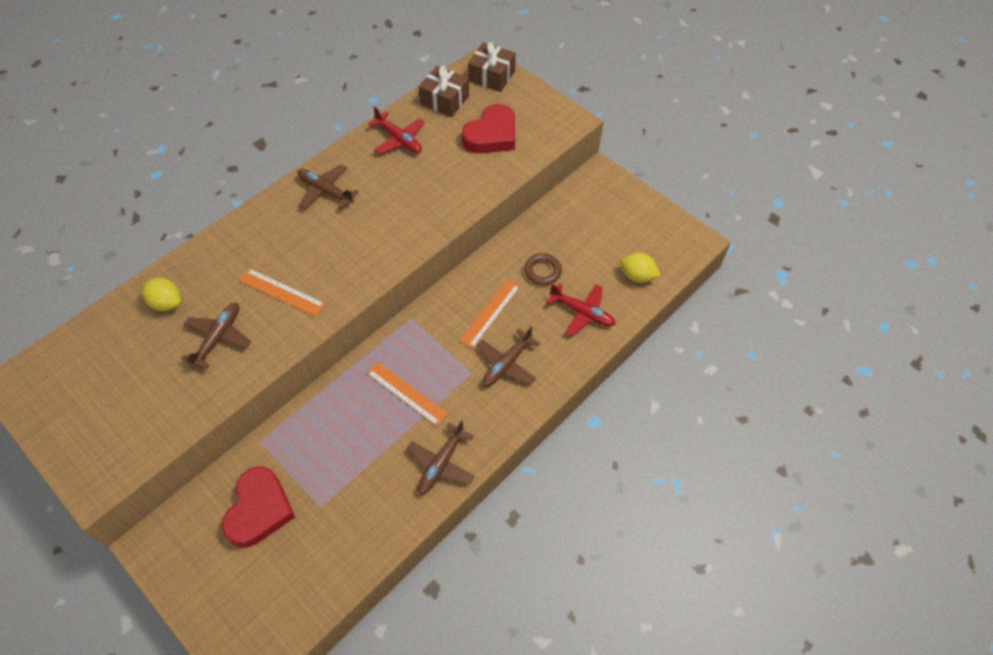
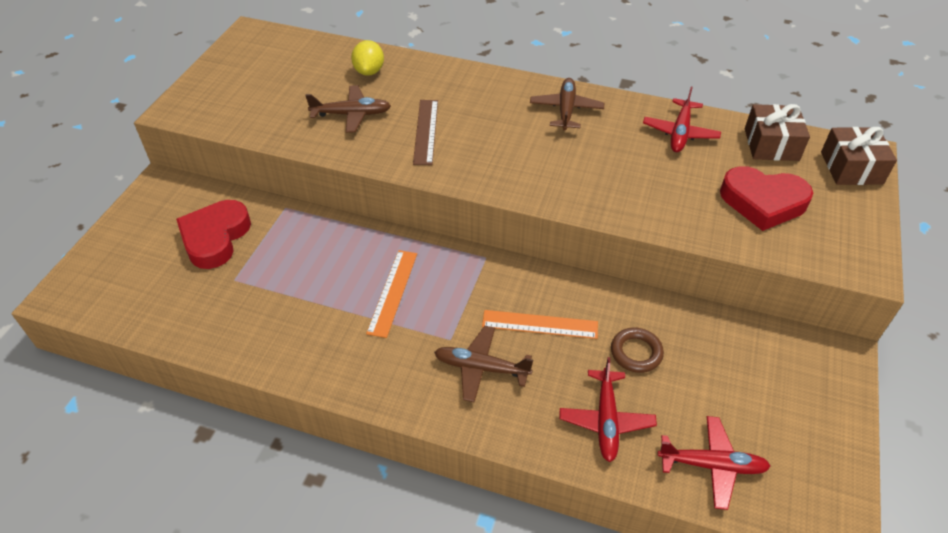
camera: 65 degrees right, 10 degrees down
red heart [221,467,295,547] -> red heart turned 120 degrees clockwise [176,200,251,269]
orange ruler [239,268,326,317] -> brown ruler [413,100,438,165]
brown plane [407,420,475,494] -> none
yellow lemon [620,253,661,283] -> red plane [657,416,771,510]

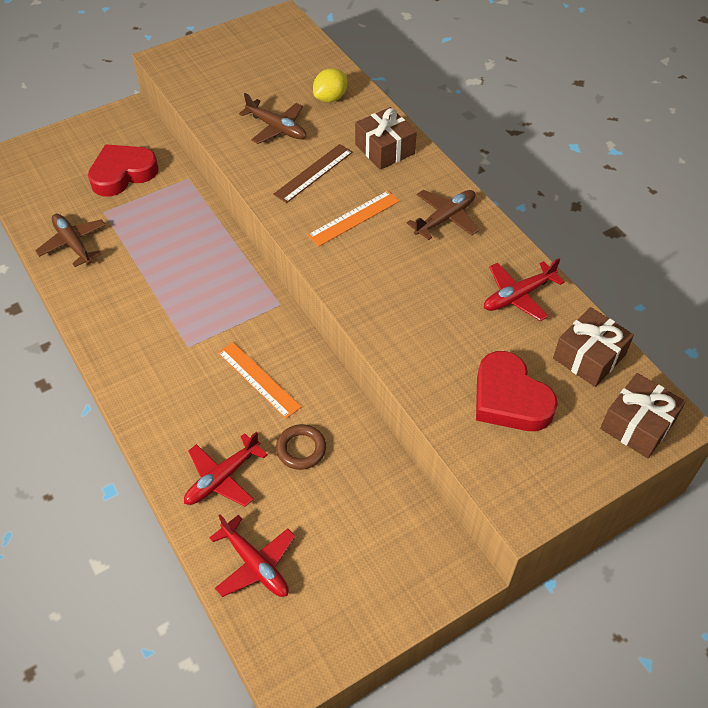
camera: 40 degrees right, 5 degrees up
orange ruler [366,250,417,338] -> orange ruler moved to [307,191,399,246]
brown plane [434,326,533,403] -> brown plane moved to [35,214,106,267]
none -> brown gift [355,107,417,170]

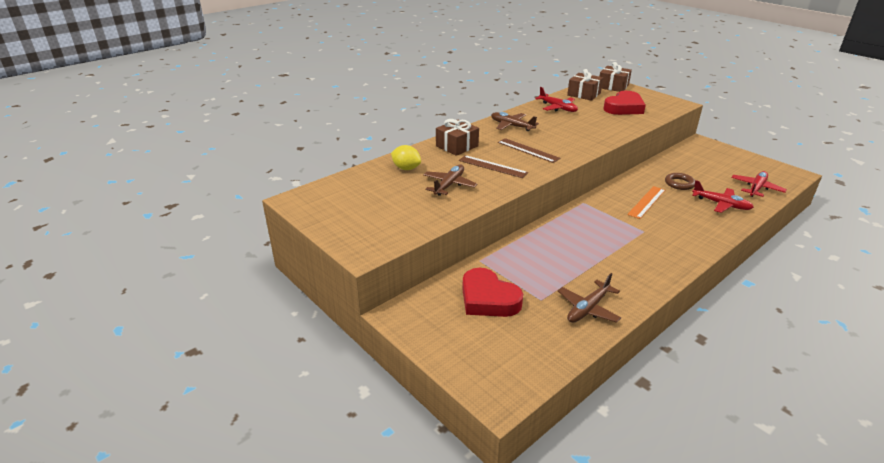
camera: 100 degrees left, 20 degrees down
orange ruler [307,191,399,246] -> brown ruler [498,138,560,163]

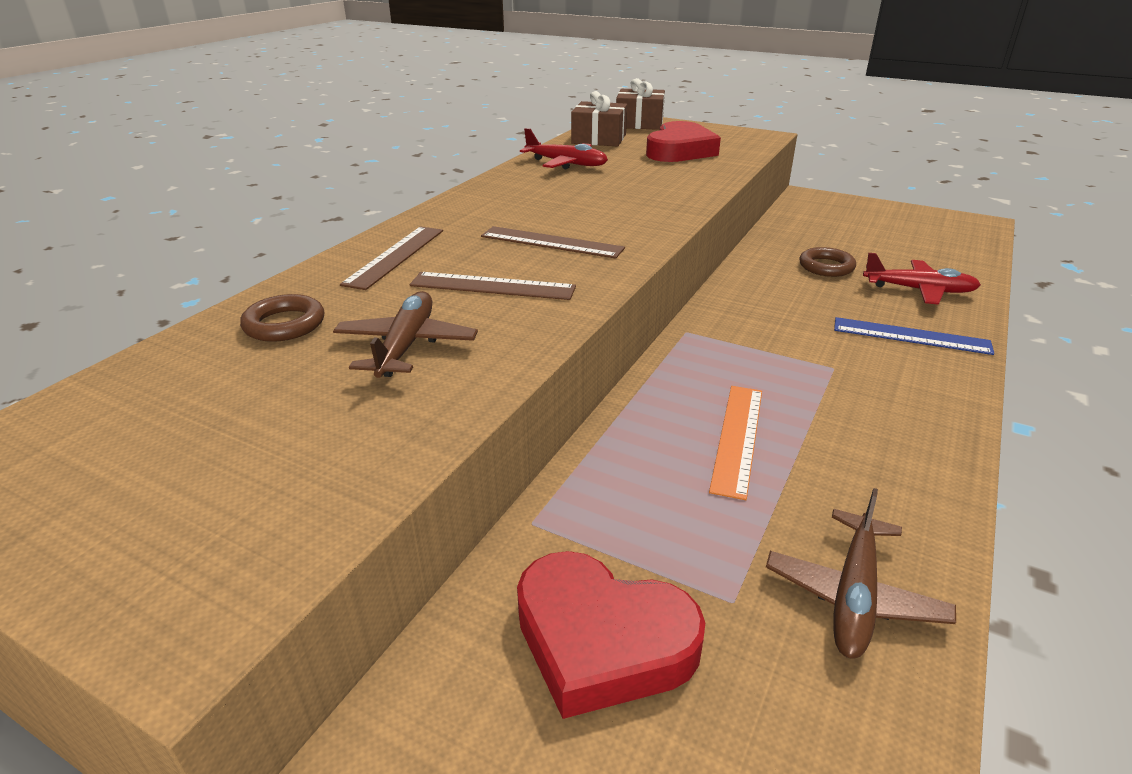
camera: 20 degrees left, 0 degrees up
yellow lemon [391,145,421,170] -> brown ring [240,294,324,342]
brown gift [436,119,479,156] -> brown ruler [340,227,443,290]
brown plane [491,112,539,131] -> none
orange ruler [627,186,665,219] -> orange ruler moved to [709,386,762,500]
red plane [731,171,787,197] -> none
none -> blue ruler [834,317,994,355]

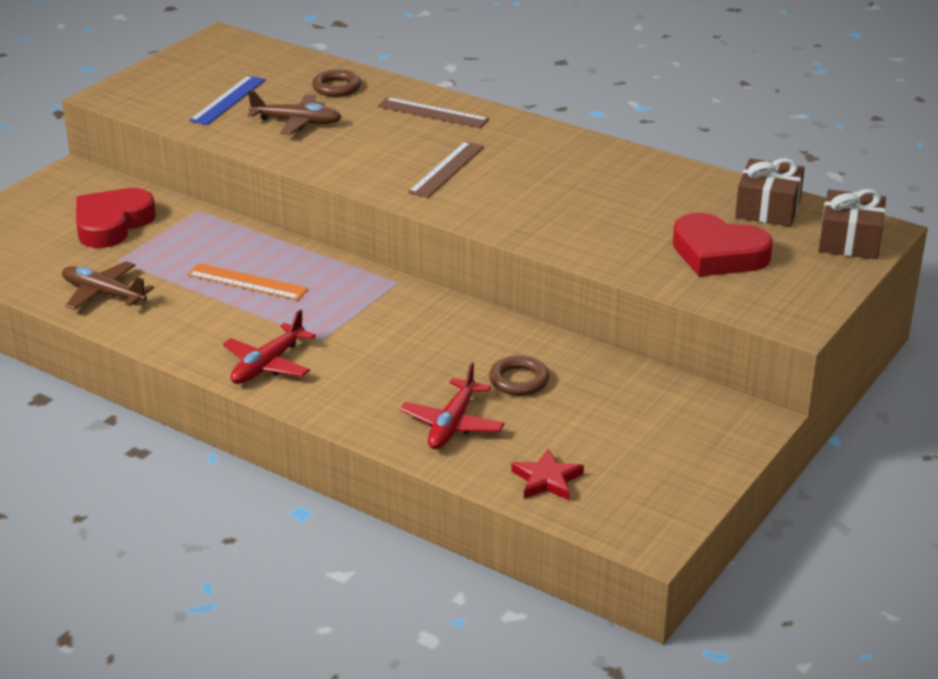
camera: 95 degrees right, 0 degrees up
brown ruler [410,272,576,300] -> none
red plane [520,128,608,169] -> red plane moved to [223,309,316,384]
blue ruler [834,317,994,355] -> blue ruler moved to [189,75,266,125]
none -> red star [511,449,584,500]

